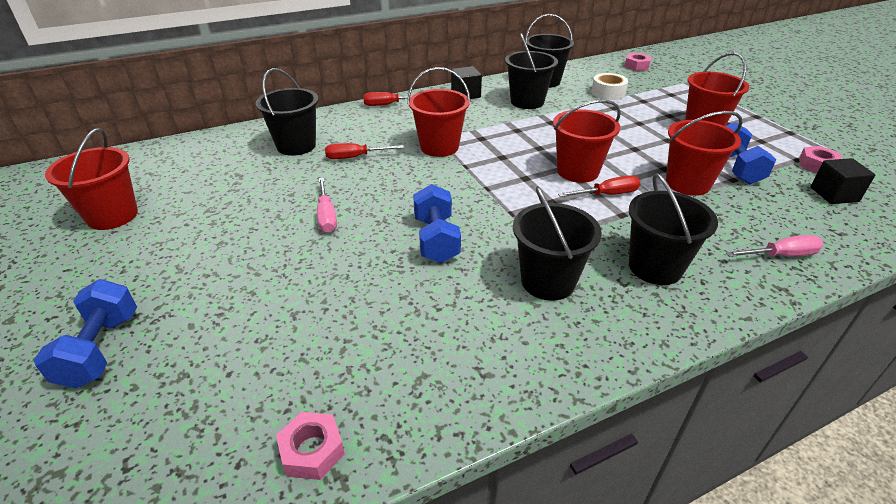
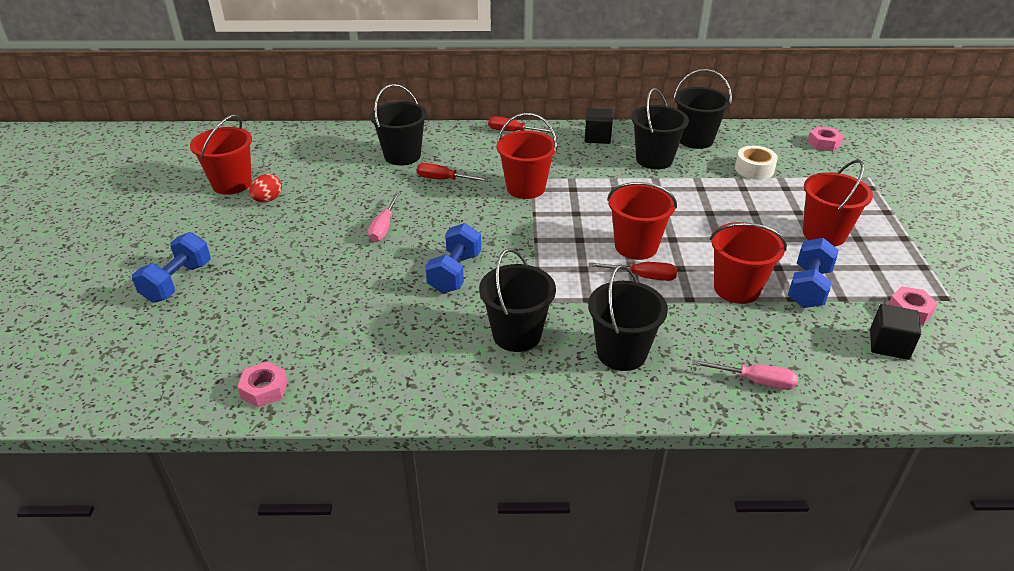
camera: 25 degrees right, 0 degrees up
none -> red egg [249,174,282,202]

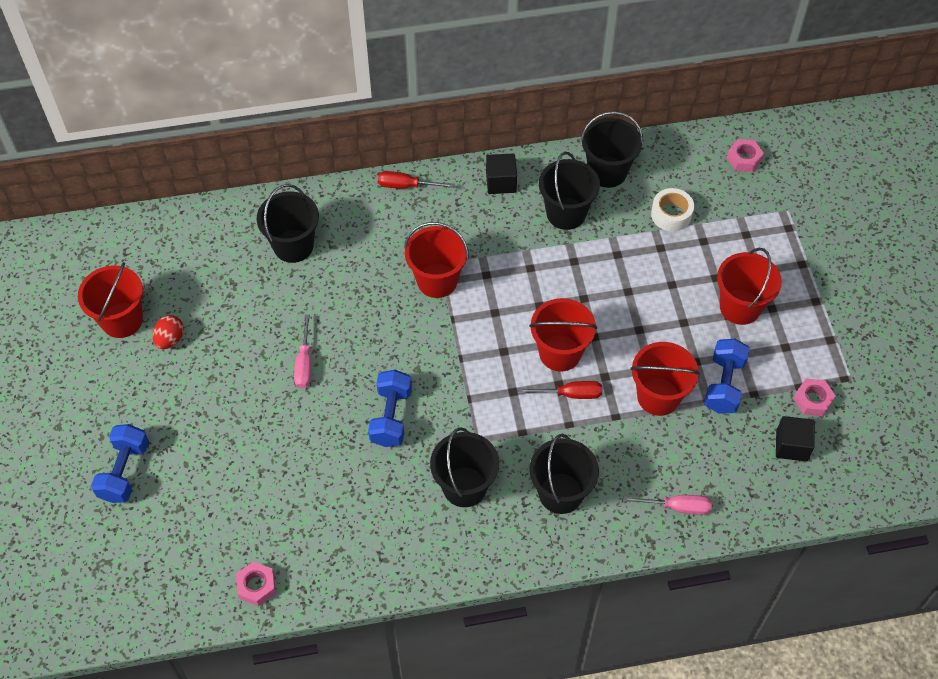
camera: 10 degrees left, 20 degrees up
red screwdriver [417,163,489,182] -> none

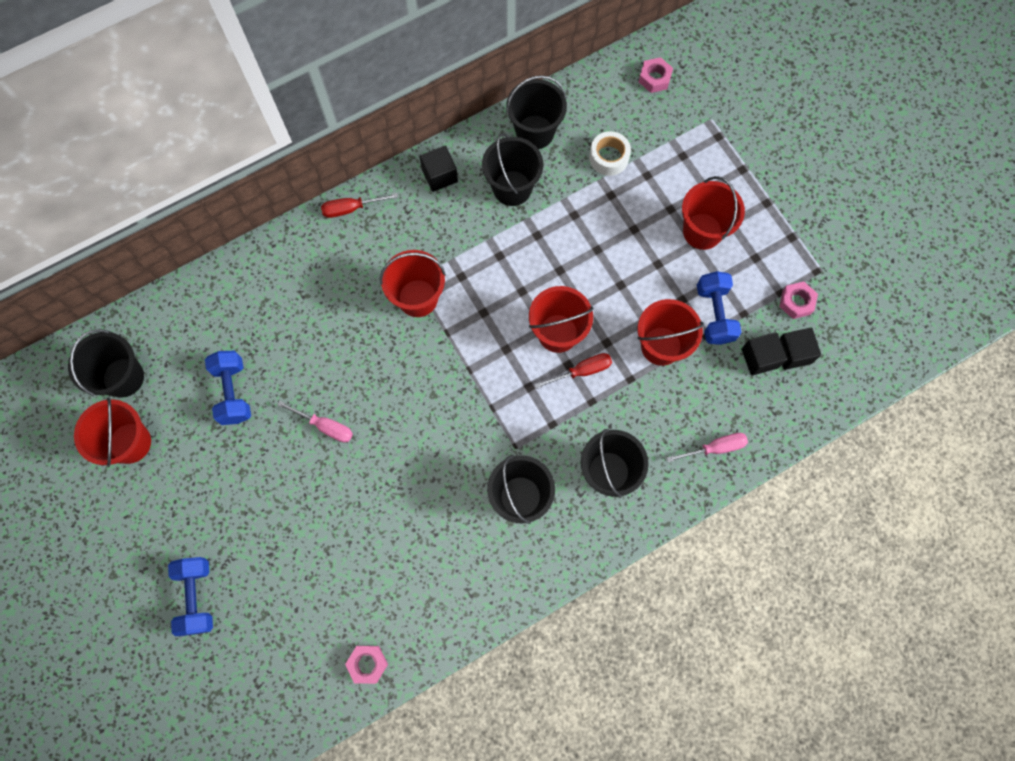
camera: 20 degrees left, 15 degrees up
red egg [153,315,184,349] -> none
black bucket [257,184,319,263] -> black bucket moved to [68,329,144,398]
pink screwdriver [294,315,311,388] -> pink screwdriver turned 45 degrees counterclockwise [277,401,353,443]
blue dumbbell [368,370,412,447] -> blue dumbbell moved to [205,351,251,425]
none -> black cube [742,332,787,376]

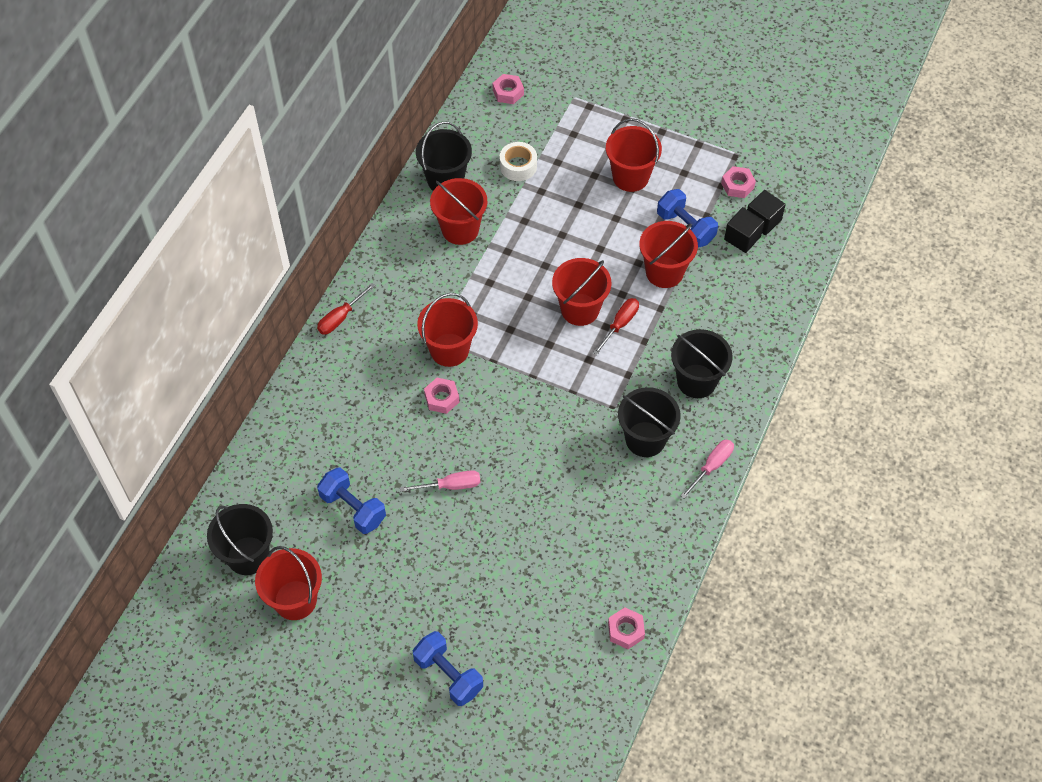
camera: 35 degrees left, 15 degrees down
black cube [419,146,458,192] -> none
black bucket [482,133,543,206] -> red bucket [430,178,487,245]
pink screwdriver [666,433,748,462] -> pink screwdriver moved to [681,439,734,499]
none -> pink nut [424,378,459,414]

